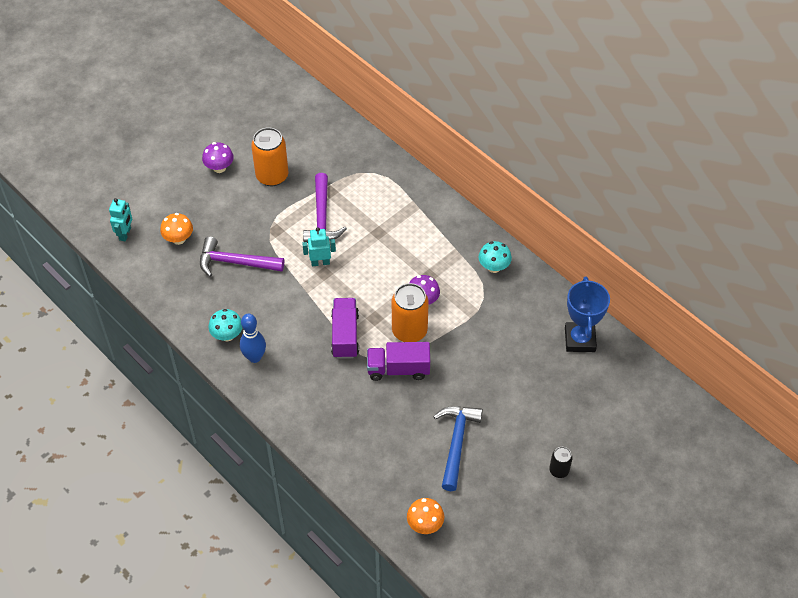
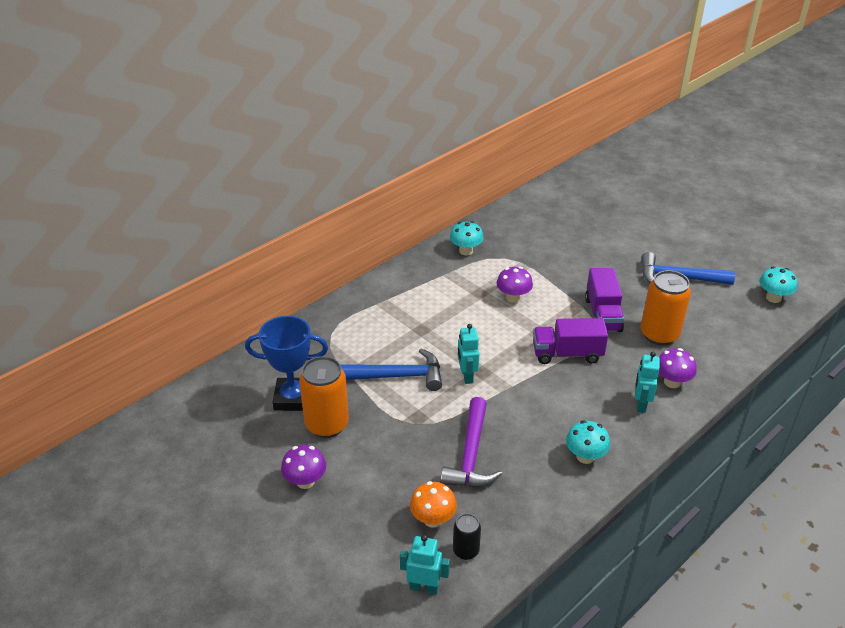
camera: 90 degrees left, 15 degrees down
blue bowling pin [240,314,266,363] -> none
purple hammer [303,173,347,243] -> blue hammer [340,349,442,391]
orange can [392,283,429,342] -> orange can moved to [641,270,691,345]
orange mushroom [407,498,444,534] -> turquoise mushroom [759,267,797,303]
black can [549,447,573,478] -> black can moved to [453,514,481,560]
blue trophy [565,276,610,352] -> blue trophy moved to [245,316,328,411]
none -> turquoise robot [635,352,660,413]
none -> purple mushroom [659,348,697,388]

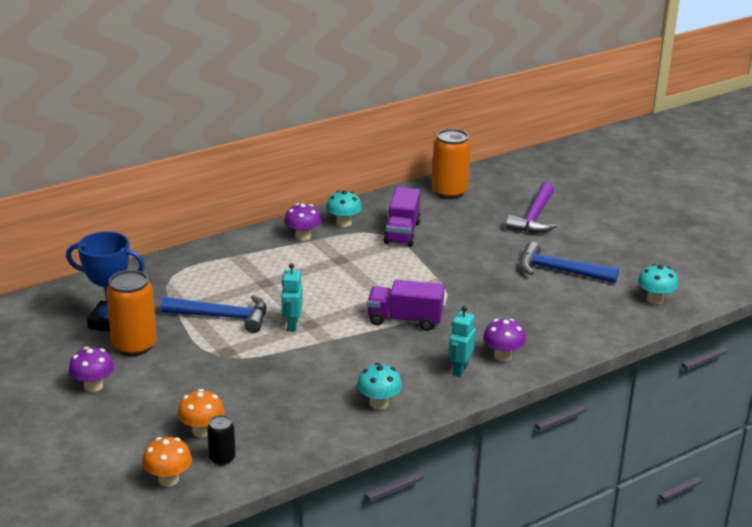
camera: 10 degrees right, 10 degrees down
turquoise robot [400,535,450,594] -> orange mushroom [142,437,192,487]
purple hammer [440,397,502,487] -> purple hammer moved to [506,182,557,233]
purple mushroom [497,267,533,303] -> purple mushroom moved to [284,203,321,241]
purple truck [585,268,624,332] -> purple truck moved to [384,187,421,246]
orange can [641,270,691,345] -> orange can moved to [432,129,471,199]

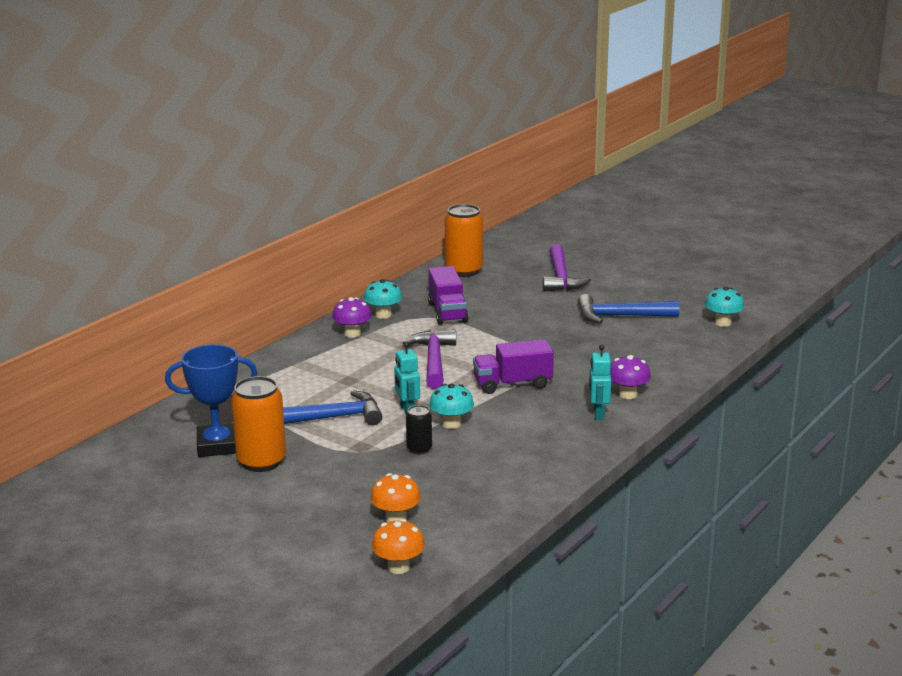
camera: 20 degrees left, 5 degrees down
purple mushroom [69,347,114,392] -> none
black can [207,415,236,466] -> black can moved to [406,405,432,454]
turquoise mushroom [357,363,402,409] -> turquoise mushroom moved to [429,383,474,429]
none -> purple hammer [403,329,456,389]

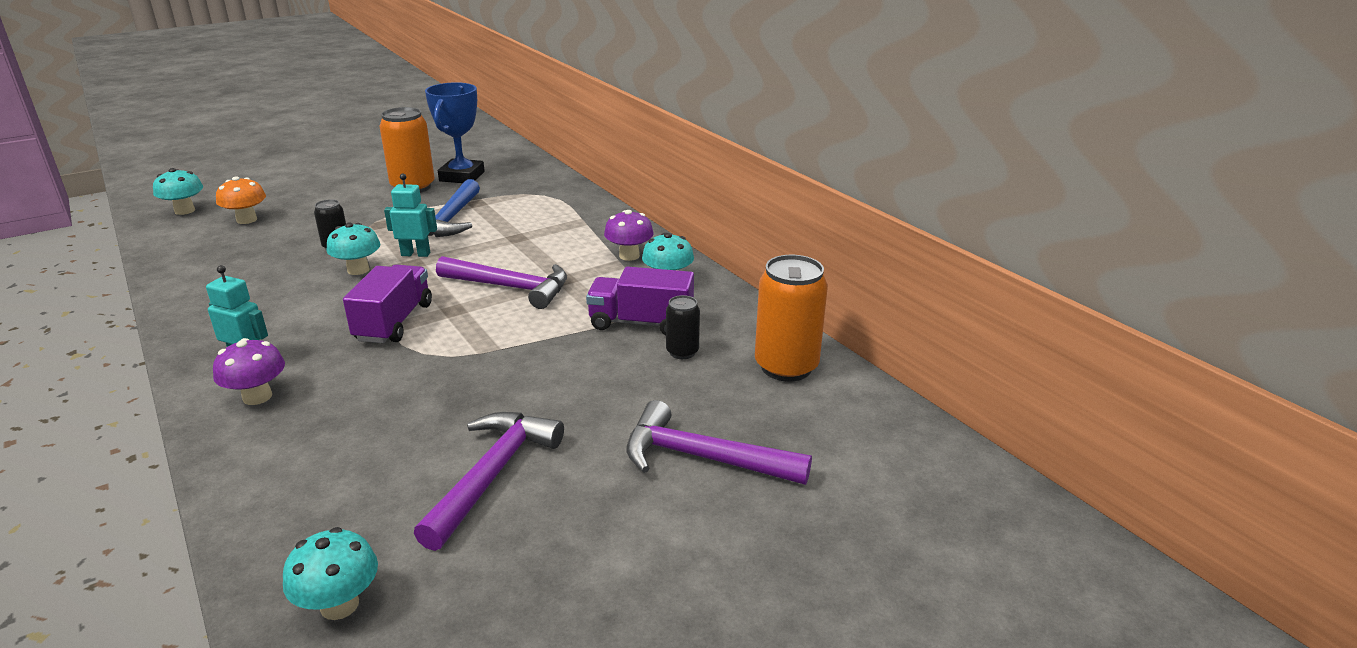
camera: 110 degrees right, 5 degrees up
orange mushroom [372,519,425,574] -> turquoise mushroom [153,168,203,215]
blue hammer [578,294,680,324] -> purple hammer [414,412,564,551]
none -> black can [666,295,700,359]

